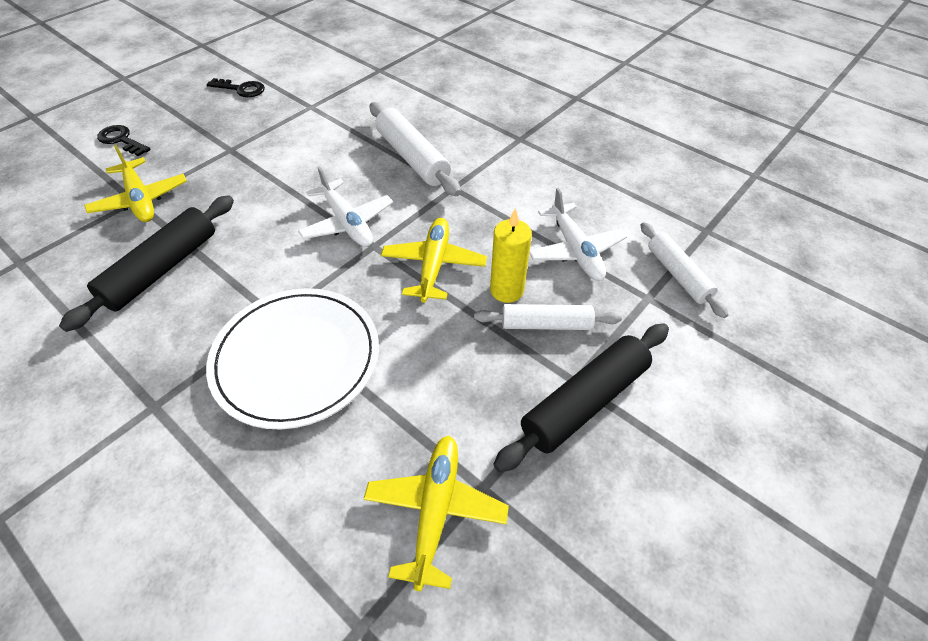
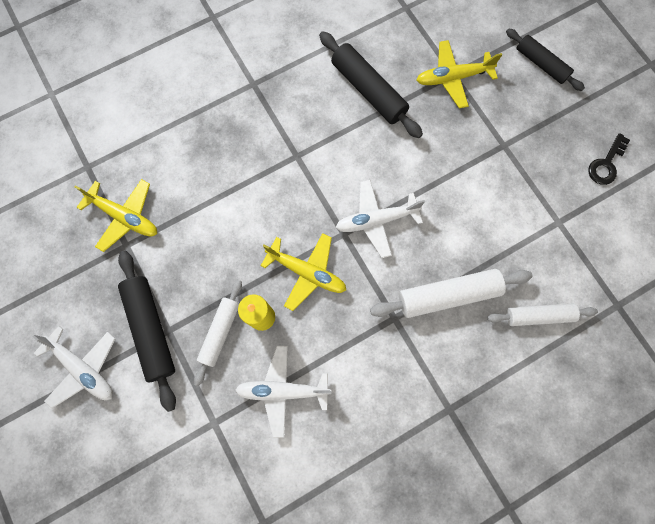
camera: 110 degrees right, 25 degrees up
black key [97,125,151,156] -> black rolling pin [506,28,585,91]
white plate [206,288,379,430] -> none
white rolling pin [640,222,728,318] -> white rolling pin moved to [487,304,598,326]
none -> white plane [32,326,115,409]

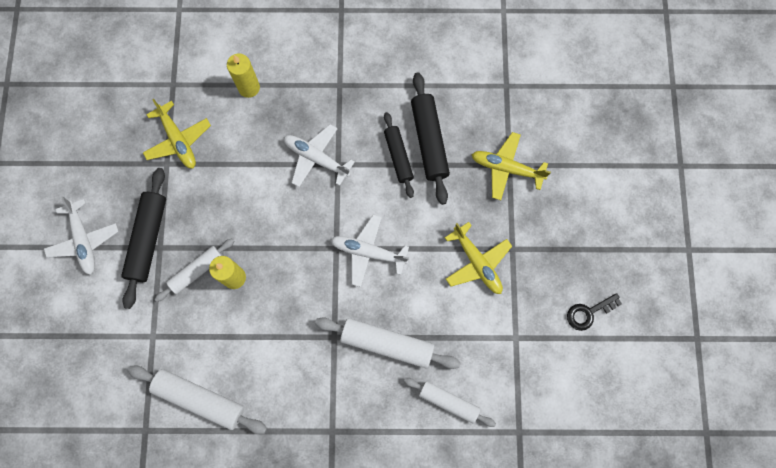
camera: 30 degrees right, 0 degrees up
white plane [235,346,332,438] -> white plane moved to [284,124,355,187]
yellow plane [261,233,346,311] -> yellow plane moved to [444,222,512,294]
black rolling pin [506,28,585,91] -> black rolling pin moved to [384,112,414,198]
none -> white rolling pin [128,366,267,434]
none -> yellow candle [227,54,260,98]

